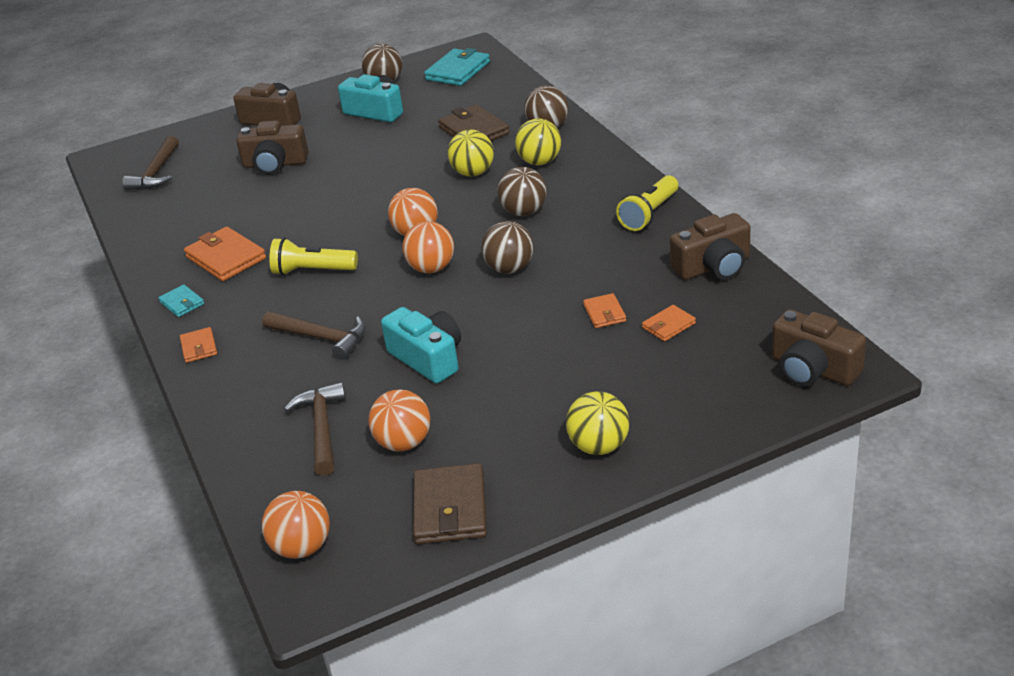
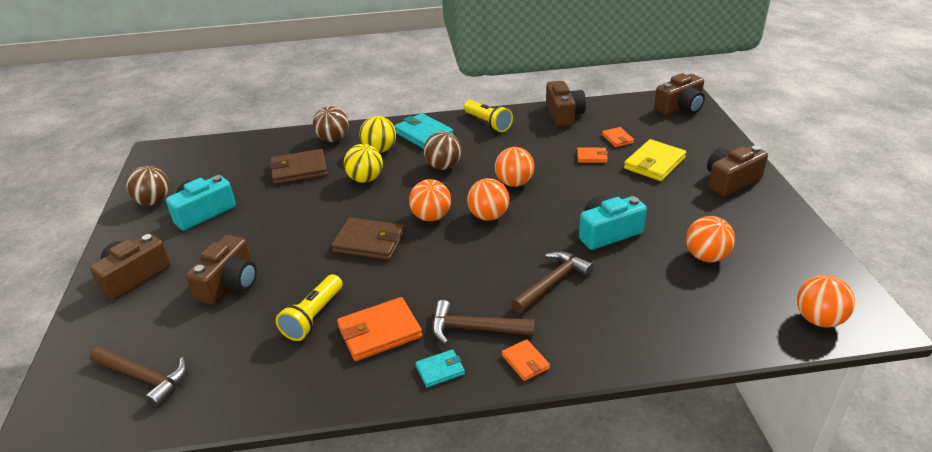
camera: 75 degrees left, 0 degrees up
orange wallet [180,327,217,363] -> orange wallet turned 60 degrees clockwise [502,339,550,381]
yellow flashlight [269,238,358,275] -> yellow flashlight moved to [276,274,343,341]
brown hammer [284,382,346,476] -> brown hammer moved to [432,300,535,344]
brown wallet [413,463,487,544] -> brown wallet moved to [331,218,405,260]
turquoise wallet [424,48,490,86] -> turquoise wallet moved to [394,113,454,149]
brown ball [481,221,534,274] -> orange ball [495,147,534,187]
yellow ball [566,391,630,455] -> brown camera [707,145,768,197]
none -> yellow wallet [624,139,686,181]

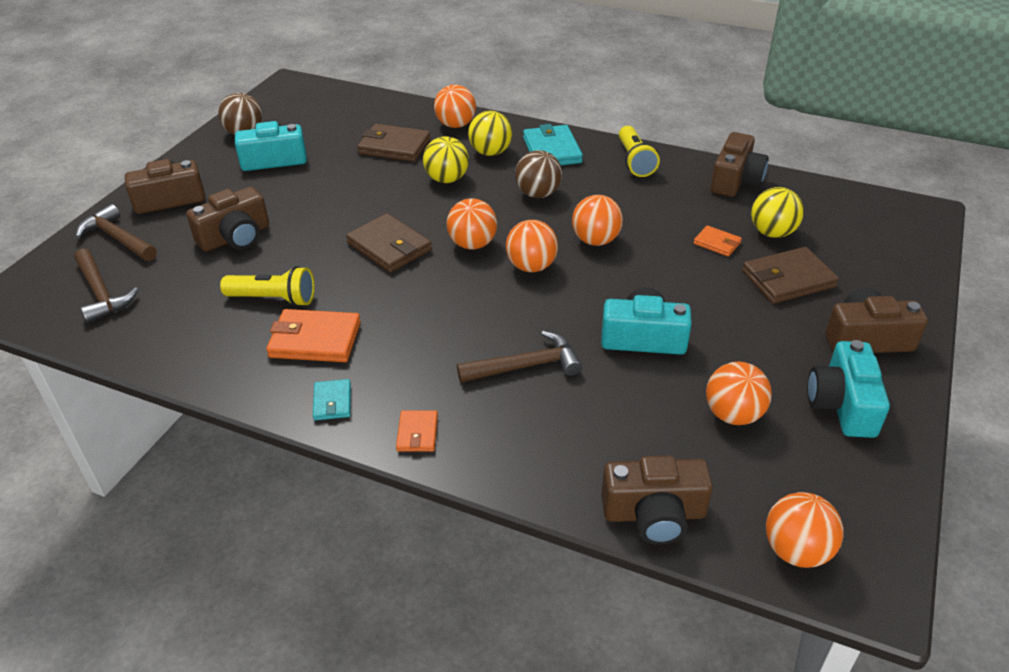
camera: 30 degrees right, 5 degrees up
yellow flashlight [276,274,343,341] -> yellow flashlight turned 135 degrees counterclockwise [220,266,315,307]
brown ball [313,106,349,142] -> orange ball [434,85,476,128]
turquoise wallet [415,349,465,388] -> turquoise wallet turned 75 degrees clockwise [313,379,351,420]
brown hammer [432,300,535,344] -> brown hammer moved to [76,204,157,261]
orange wallet [602,127,634,147] -> yellow ball [751,187,804,238]
yellow wallet [624,139,686,181] -> brown wallet [742,247,839,304]
brown camera [654,73,705,115] -> brown camera moved to [601,455,713,545]
none -> turquoise camera [807,340,890,438]

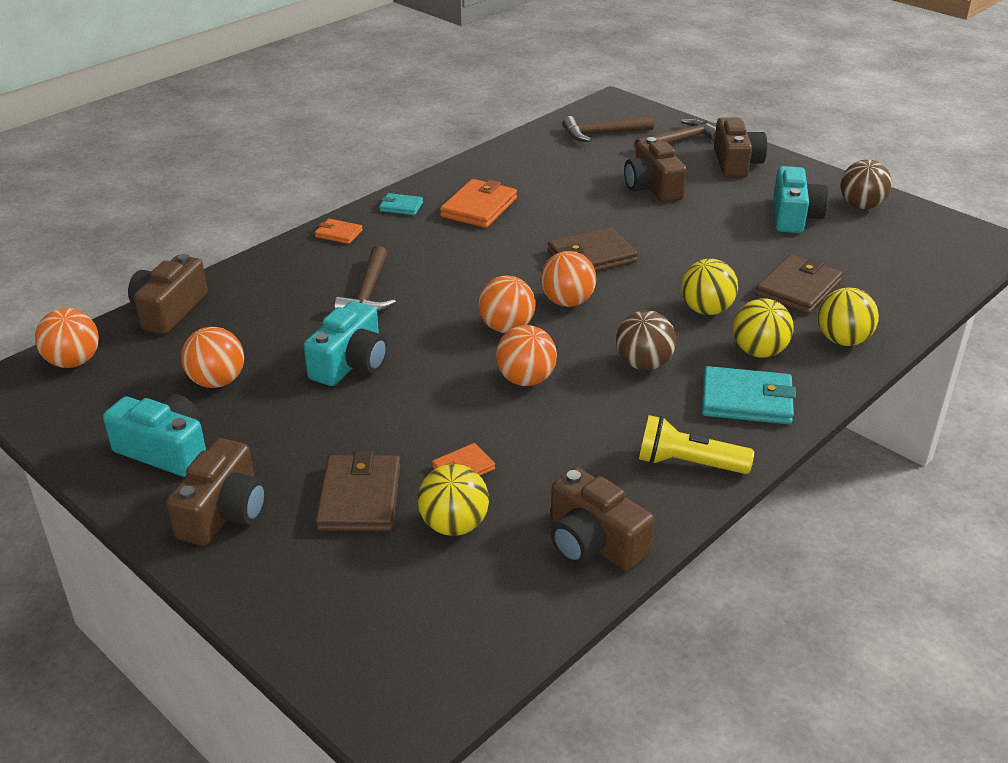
camera: 110 degrees right, 5 degrees down
yellow flashlight [220,266,315,307] -> none
orange ball [434,85,476,128] -> yellow ball [818,288,879,346]

